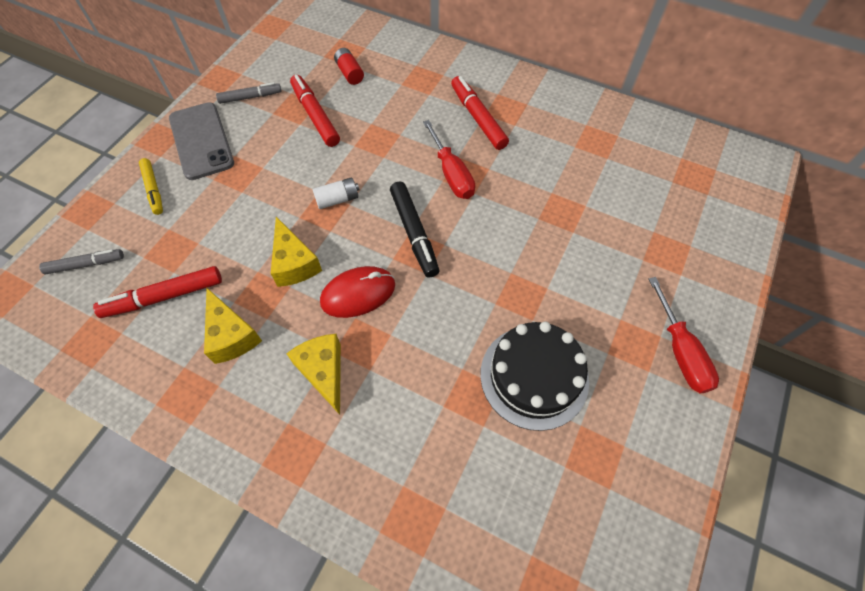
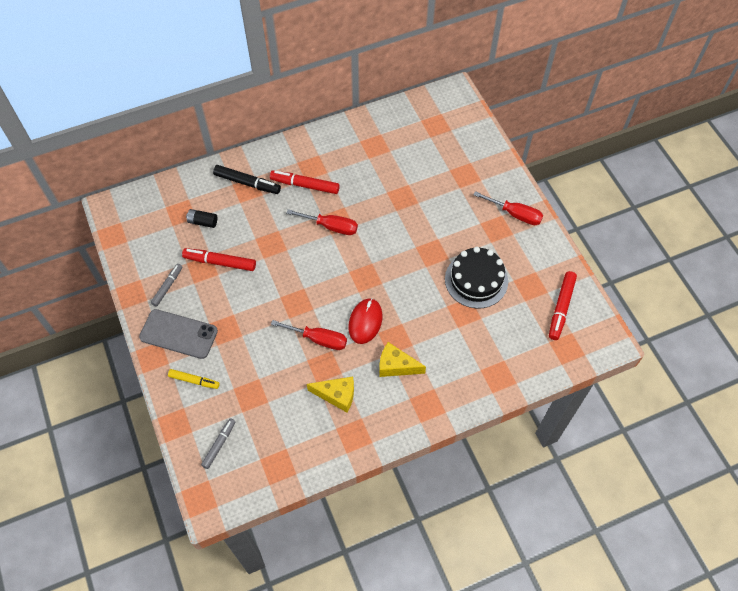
camera: 50 degrees left, 0 degrees up
red marker [93,266,222,318] -> red marker moved to [549,271,577,340]
yellow cheese [271,217,322,287] -> red screwdriver [271,320,347,350]
white battery [313,178,359,209] -> none
red battery [334,48,364,85] -> black battery [186,209,217,228]
black marker [390,182,439,278] -> black marker moved to [213,165,281,194]

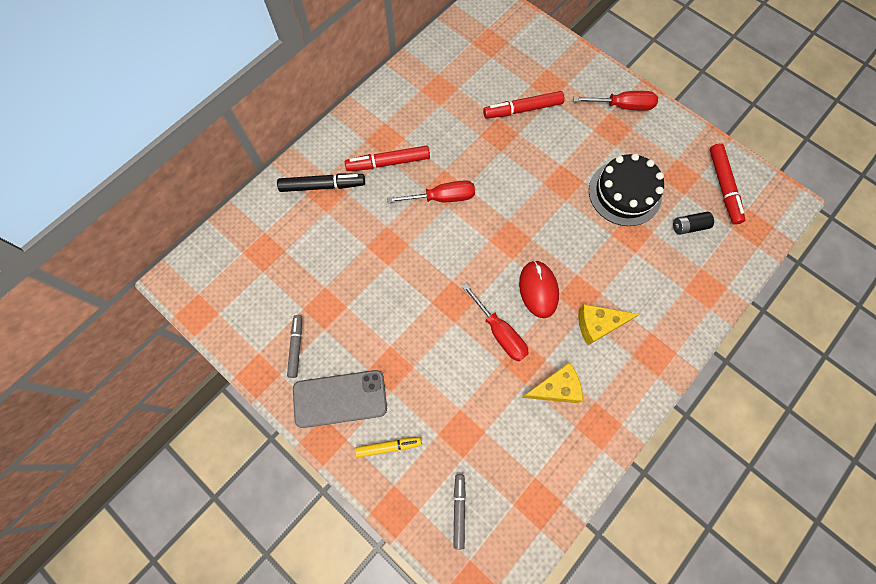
camera: 25 degrees left, 10 degrees up
red marker [182,248,256,271] -> red marker moved to [483,91,565,119]
black battery [186,209,217,228] -> black battery moved to [673,212,714,235]
red screwdriver [271,320,347,350] -> red screwdriver turned 60 degrees clockwise [461,283,529,361]

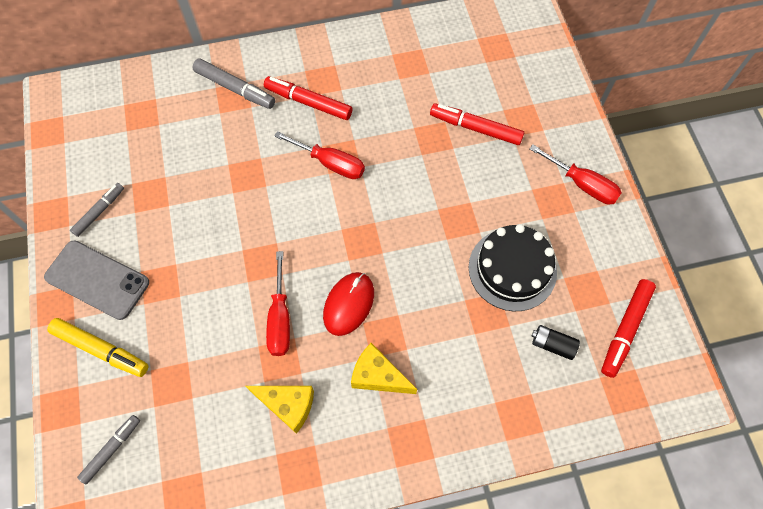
camera: 35 degrees right, 5 degrees down
black marker [277,173,365,192] -> grey marker [192,58,275,109]
yellow marker [355,437,422,458] -> yellow marker [47,318,148,377], size x1.52

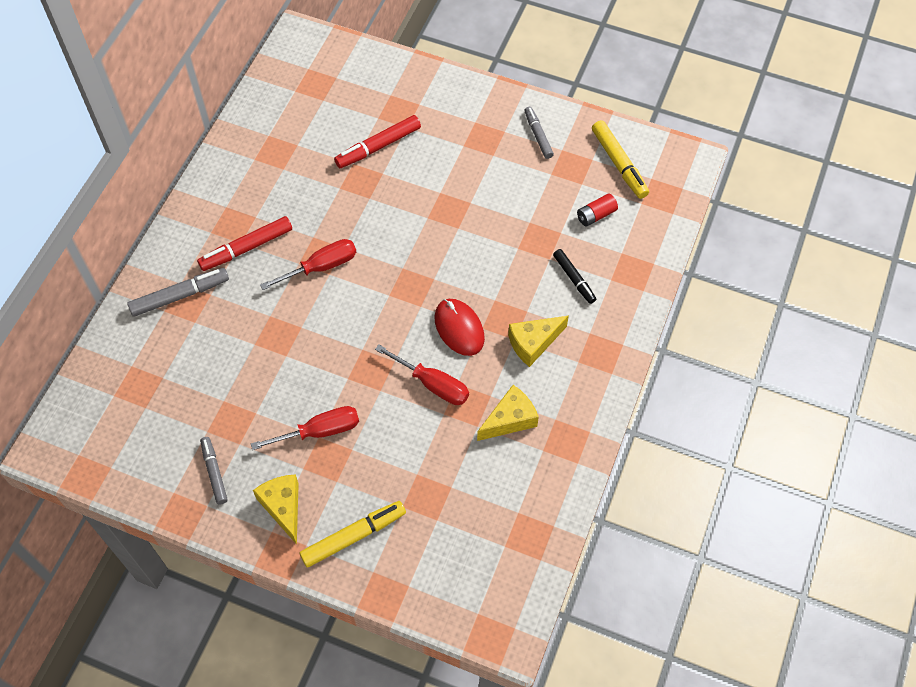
camera: 55 degrees left, 5 degrees down
grey phone [44,240,149,320] -> yellow cheese [253,474,299,544]
grey marker [77,415,140,484] -> grey marker moved to [524,107,554,159]
black cake [468,224,557,311] -> none
red screwdriver [529,145,622,205] -> red screwdriver moved to [251,406,359,450]
black battery [531,325,580,360] -> red battery [577,193,618,227]
red marker [601,279,656,378] -> yellow marker [592,120,649,199]
none -> black marker [553,249,596,304]

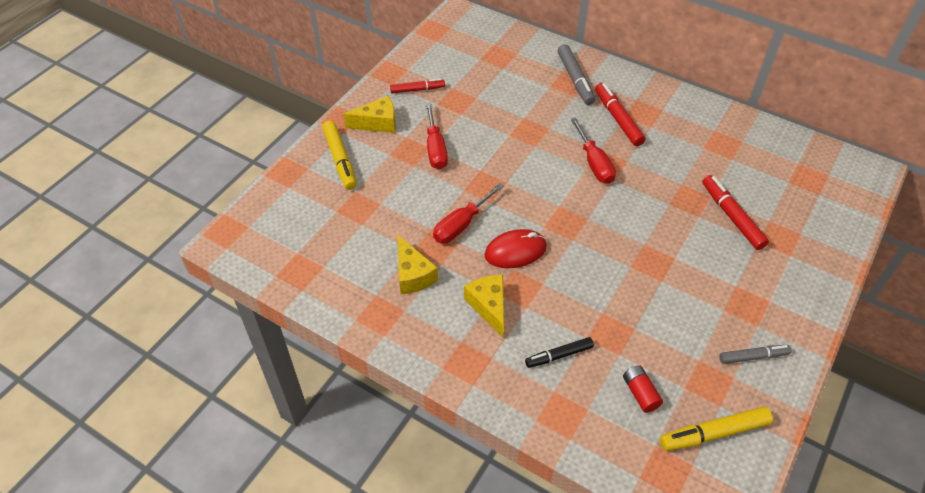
camera: 100 degrees right, 10 degrees down
grey marker [200,437,228,504] -> red marker [390,79,445,93]

